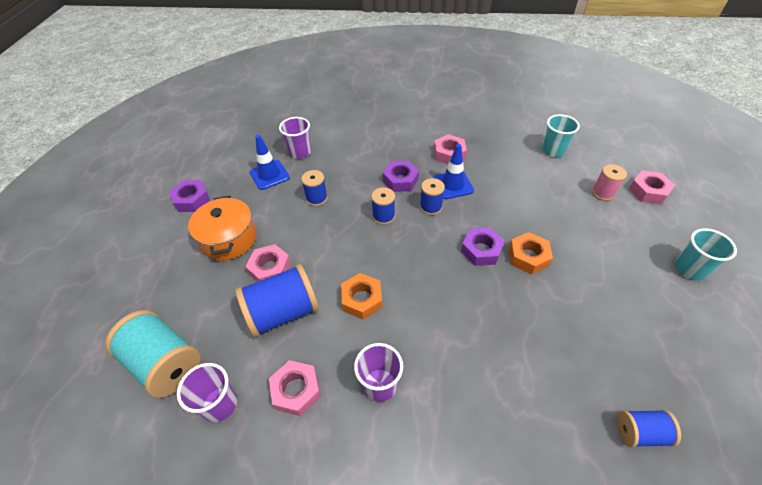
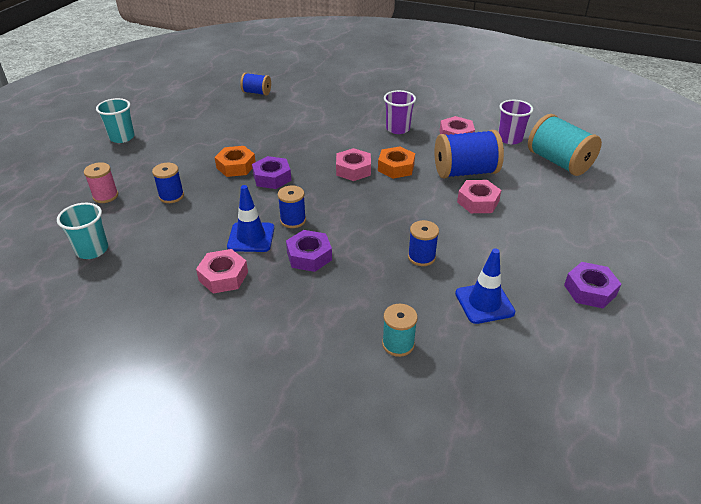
camera: 165 degrees left, 10 degrees down
orange pot [188,196,256,260] -> none
purple cup [279,117,311,159] -> none
blue spool [371,187,395,225] -> blue spool moved to [152,163,184,203]
pink nut [629,170,675,205] -> pink nut moved to [336,148,371,181]
none -> turquoise spool [382,304,418,357]

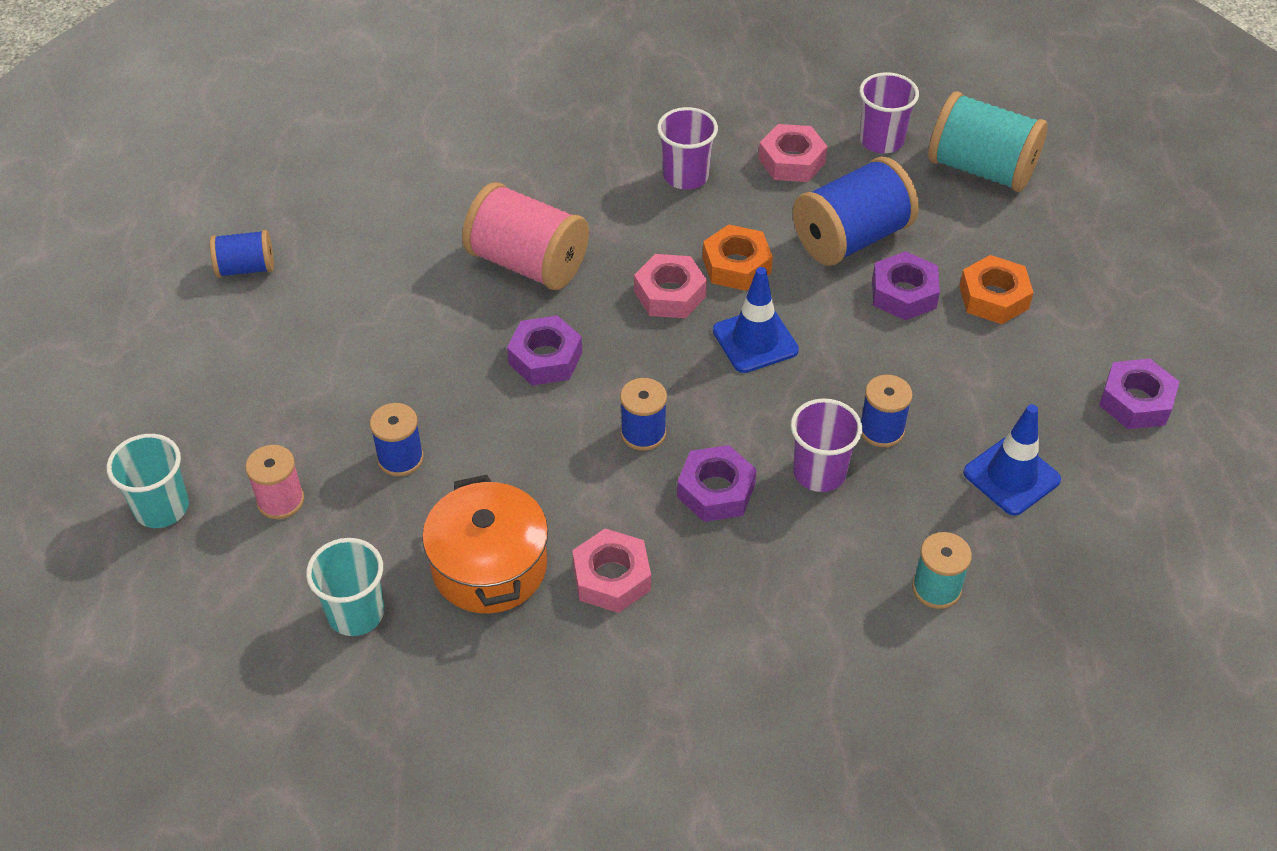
camera: 25 degrees left, 10 degrees up
turquoise cup [96,98,135,143] -> turquoise cup moved to [107,434,189,528]
orange nut [215,146,256,177] -> orange nut moved to [959,255,1034,324]
blue traffic cone [227,185,274,252] -> blue traffic cone moved to [713,267,799,373]
blue spool [240,73,271,95] -> blue spool moved to [210,230,274,278]
pink nut [457,180,501,213] -> purple nut [872,251,940,321]
none -> orange pot [422,475,548,614]
none -> pink spool [462,182,589,290]
none -> purple cup [791,398,862,492]

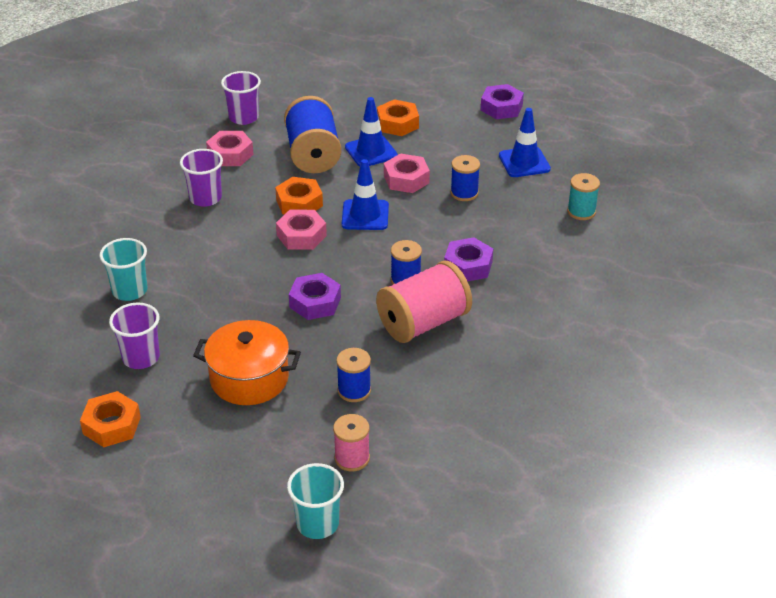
camera: 65 degrees left, 10 degrees down
blue spool [210,230,274,278] -> orange nut [80,391,141,447]
turquoise cup [306,538,384,636] -> turquoise cup moved to [99,238,147,301]
orange pot [422,475,548,614] -> orange pot moved to [193,320,301,405]
pink spool [462,182,589,290] -> pink spool moved to [376,261,472,343]
pink nut [572,529,651,613] -> pink nut moved to [384,153,430,193]
purple cup [791,398,862,492] -> purple cup moved to [109,303,160,369]
purple nut [872,251,940,321] -> blue traffic cone [345,97,398,166]
turquoise spool [928,91,1048,192] -> none

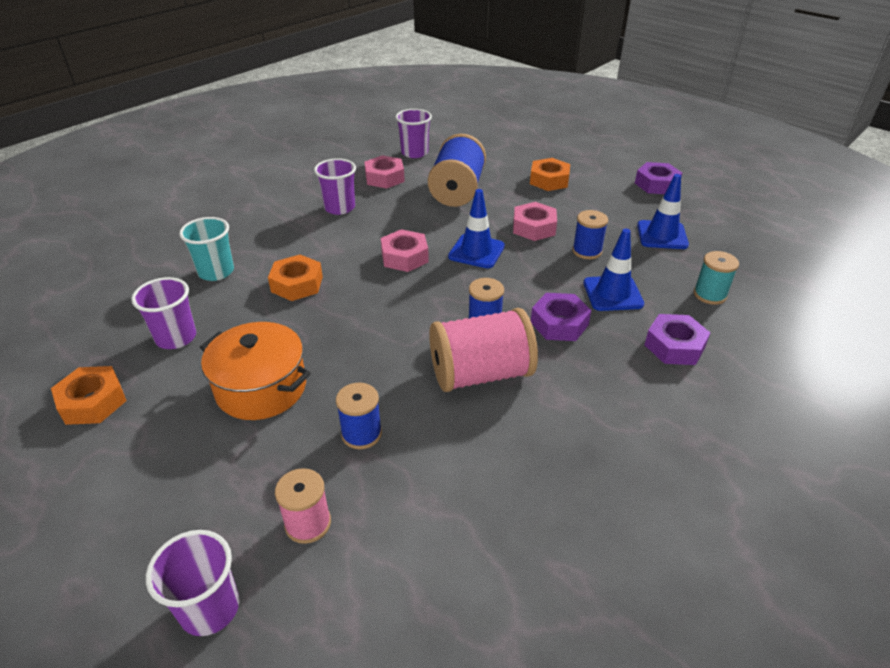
camera: 20 degrees right, 0 degrees up
orange nut [275,177,323,214] -> orange nut moved to [268,255,323,301]
turquoise cup [287,463,344,539] -> purple cup [146,530,239,636]
purple nut [289,273,341,320] -> purple nut moved to [644,314,710,365]
blue traffic cone [345,97,398,166] -> blue traffic cone moved to [583,229,644,311]

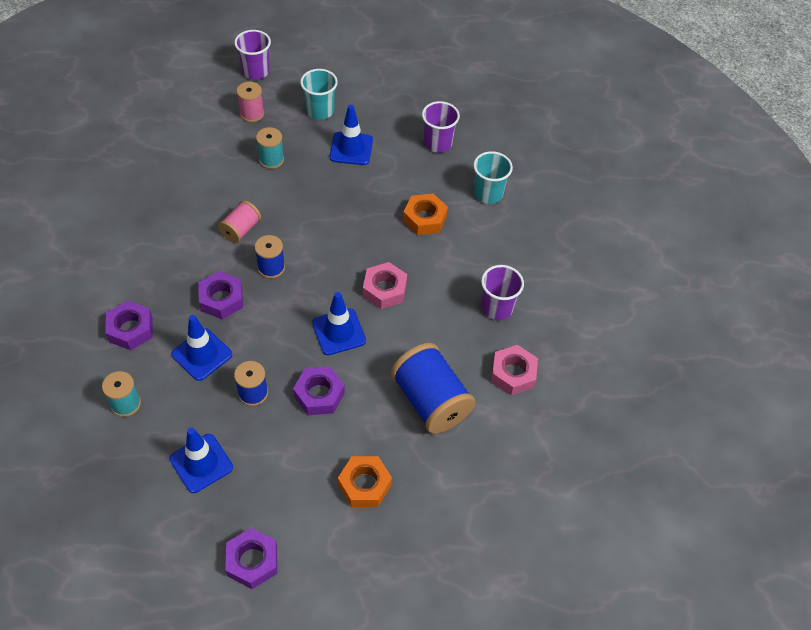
camera: 135 degrees right, 15 degrees up
orange nut [51,366,127,425] -> none
orange pot [200,322,311,420] -> blue traffic cone [330,105,373,165]
blue spool [336,382,382,449] -> turquoise spool [256,127,284,169]
purple cup [395,109,432,158] -> none
pink spool [429,308,538,392] -> pink spool [218,200,261,243], size x0.54
pink nut [513,202,557,241] -> purple nut [293,367,345,415]
none -> turquoise cup [300,69,338,120]

